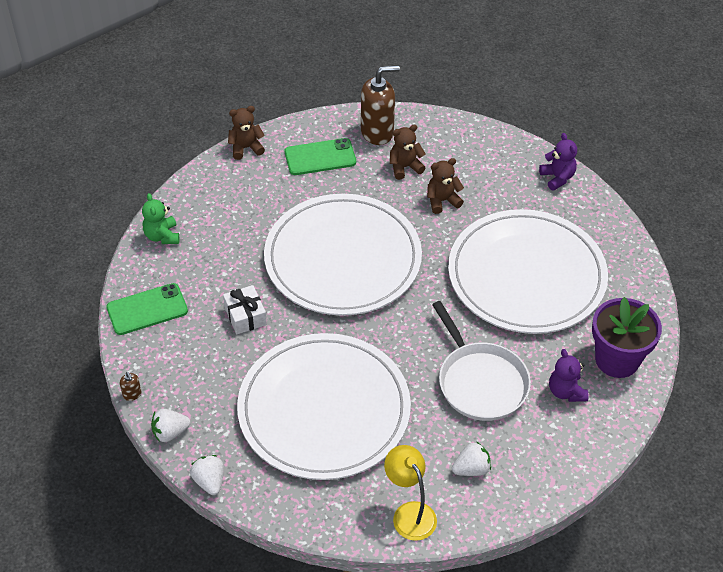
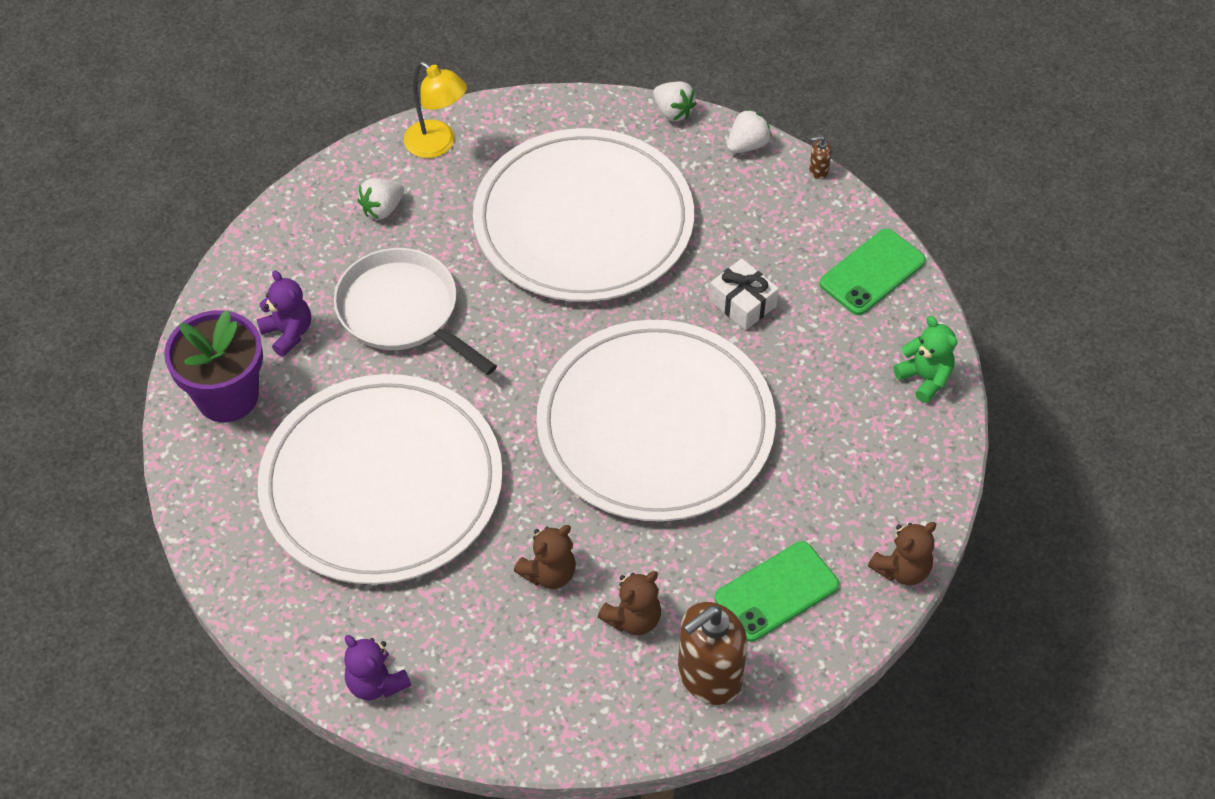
camera: 160 degrees right, 5 degrees up
brown soap dispenser [120,372,141,401] -> brown soap dispenser turned 45 degrees counterclockwise [809,136,832,179]

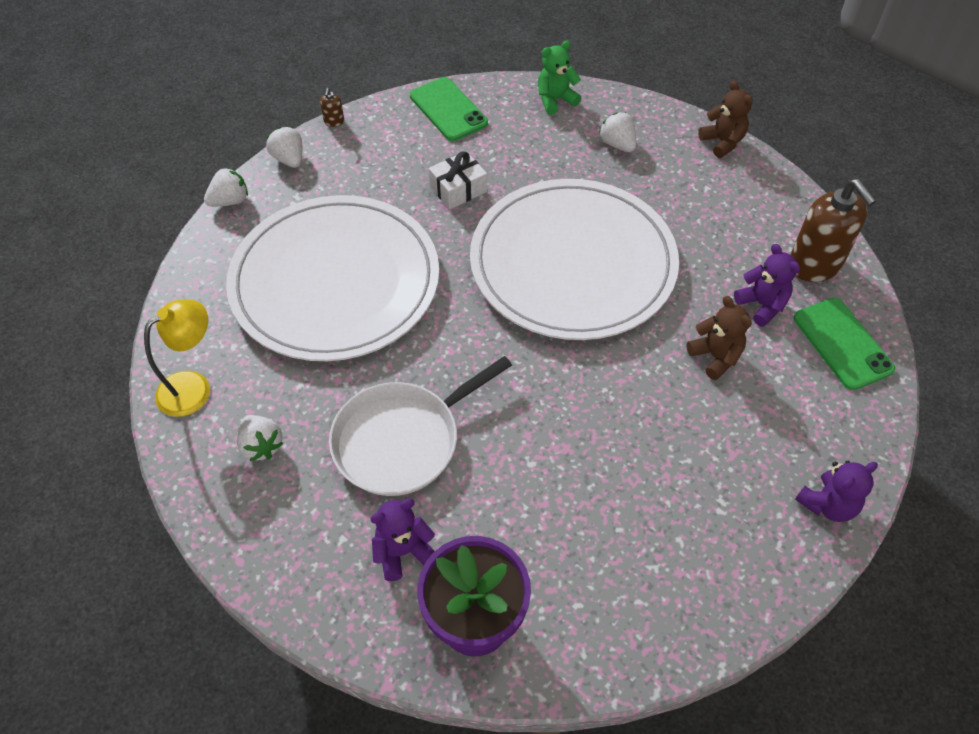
camera: 80 degrees left, 0 degrees up
white plate [258,374,503,584] -> none
brown teddy bear [598,571,661,635] -> purple teddy bear [734,244,800,327]
green phone [715,541,839,642] -> green phone moved to [794,298,895,390]
none -> white strawberry [599,112,636,152]

